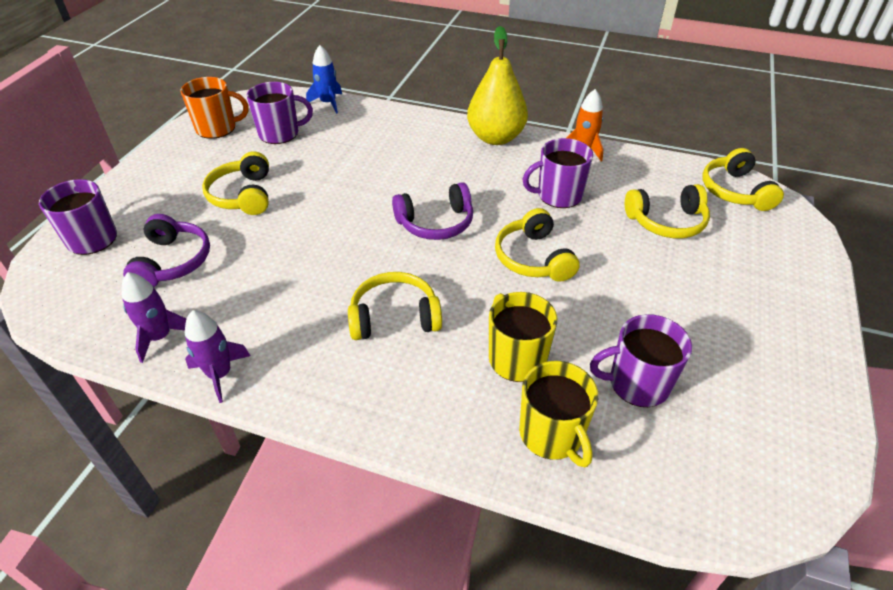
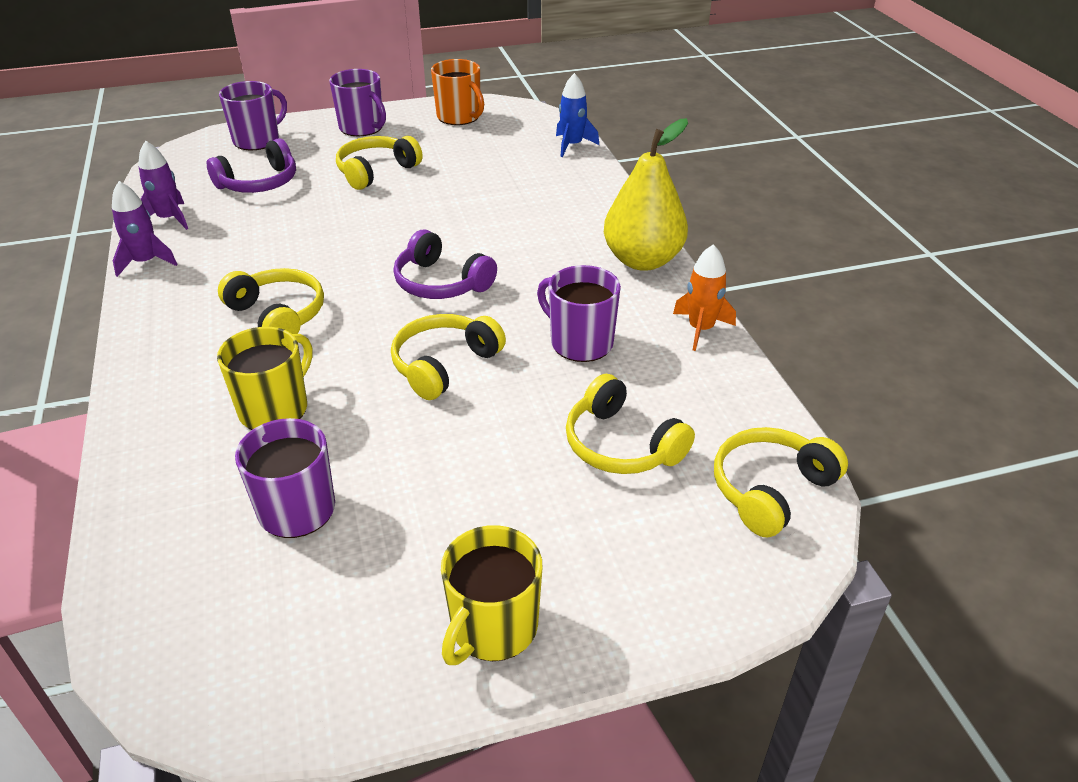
camera: 55 degrees right, 5 degrees down
purple mug [247,82,313,144] -> purple mug moved to [329,69,386,136]
yellow mug [519,361,598,467] -> yellow mug moved to [441,525,542,665]

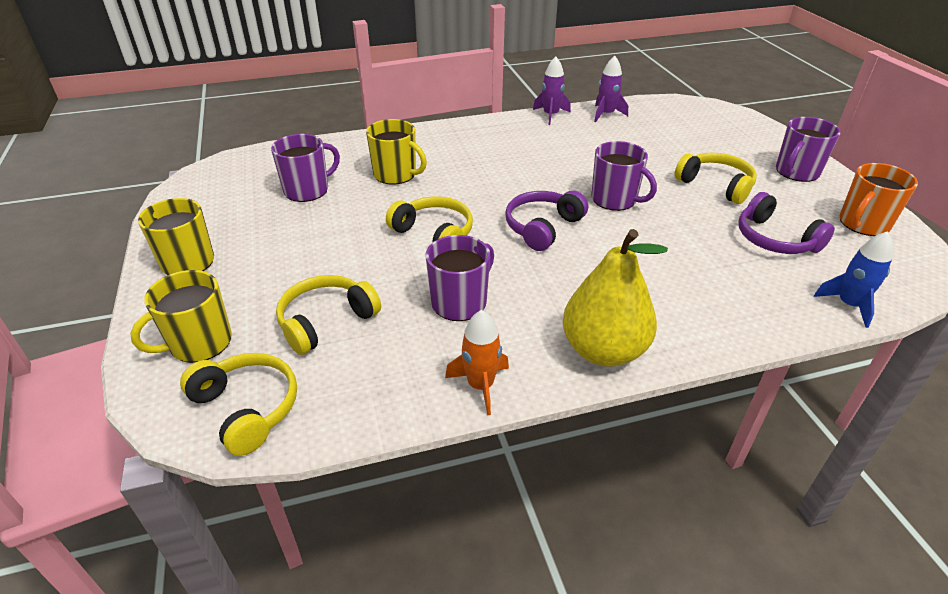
camera: 90 degrees right, 0 degrees up
purple headphones [207,138,296,193] -> purple headphones moved to [738,192,835,254]
yellow headphones [218,268,324,334] -> none
purple mug [219,81,287,150] -> purple mug moved to [591,141,657,211]
none -> yellow mug [130,270,232,363]

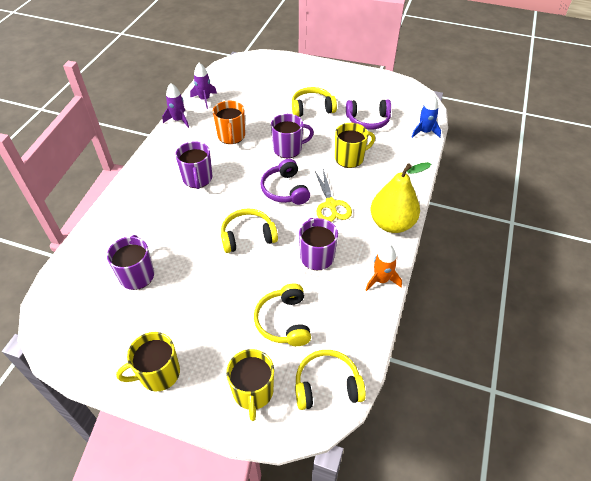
camera: 55 degrees left, 10 degrees up
yellow mug [366,119,427,185] -> yellow mug moved to [335,123,375,168]
purple mug [776,117,841,182] -> purple mug moved to [175,141,212,189]
orange mug [840,163,918,236] -> orange mug moved to [212,101,245,144]
none -> yellow scissors [315,169,352,222]

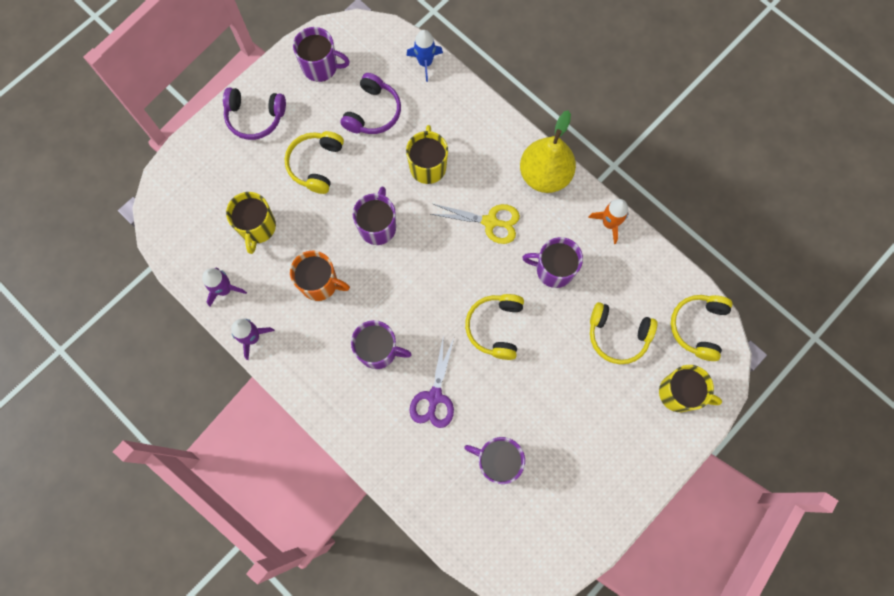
camera: 65 degrees left, 25 degrees up
yellow mug [116,332,180,391] -> yellow mug moved to [226,192,276,254]
purple headphones [260,159,310,205] -> purple headphones moved to [223,87,286,140]
none -> purple mug [293,27,350,82]
none -> purple scissors [410,334,454,428]

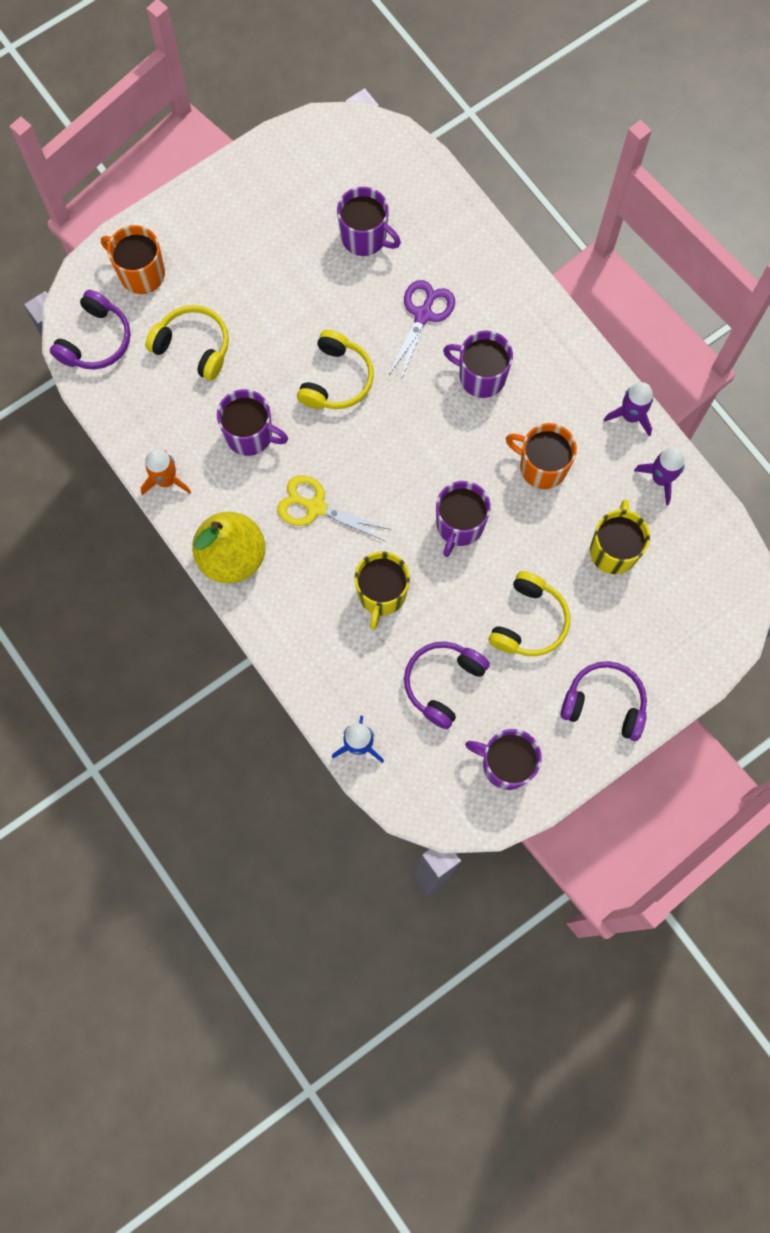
camera: 170 degrees left, 0 degrees up
yellow mug [659,365,722,412] -> orange mug [101,225,165,294]
yellow headphones [671,295,732,361] -> purple headphones [50,290,131,369]

